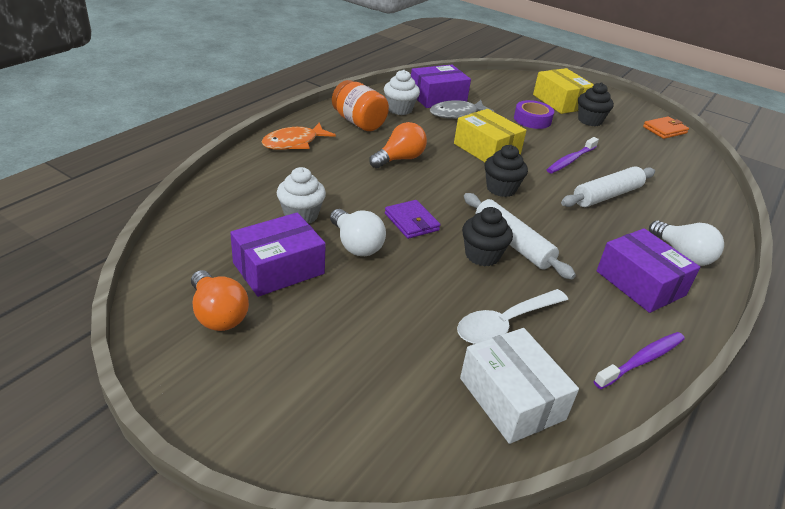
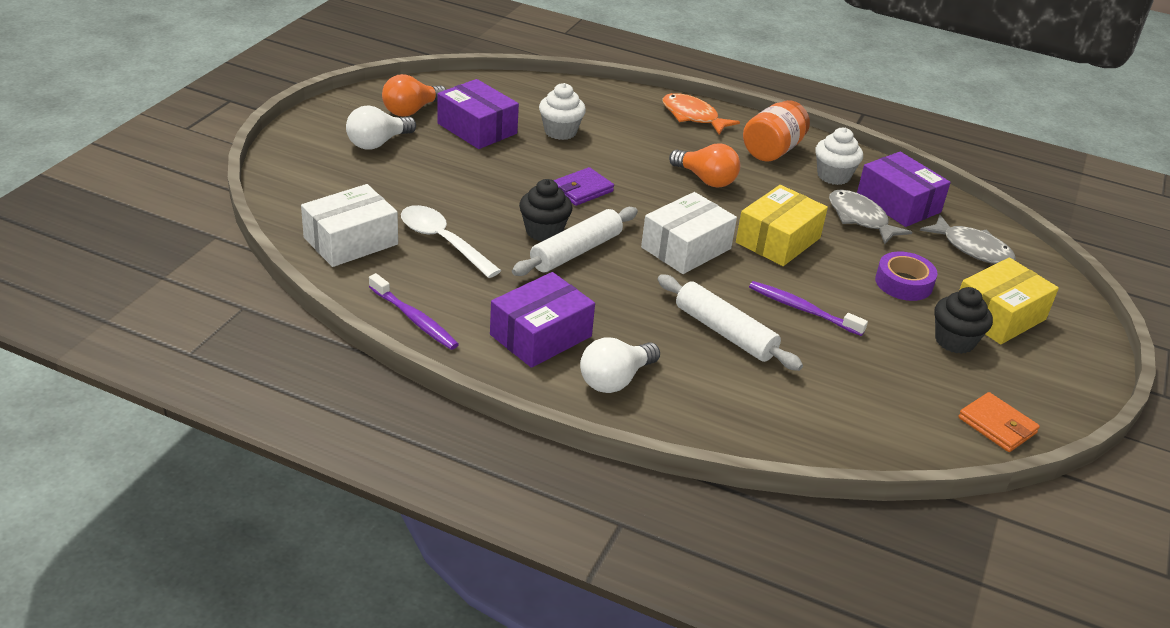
camera: 80 degrees right, 0 degrees up
white light bulb [330,209,386,256] -> white light bulb moved to [346,106,416,150]
black cupcake [485,145,528,197] -> white box [641,192,737,274]
none -> grey fish [920,214,1016,264]

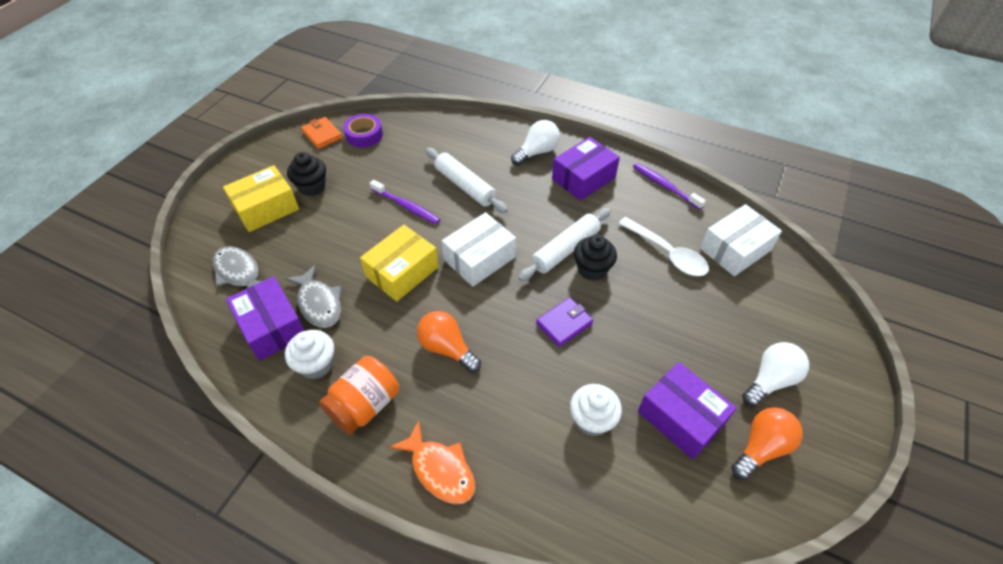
camera: 175 degrees left, 15 degrees up
purple tape [875,251,938,301] -> purple tape moved to [343,114,383,148]

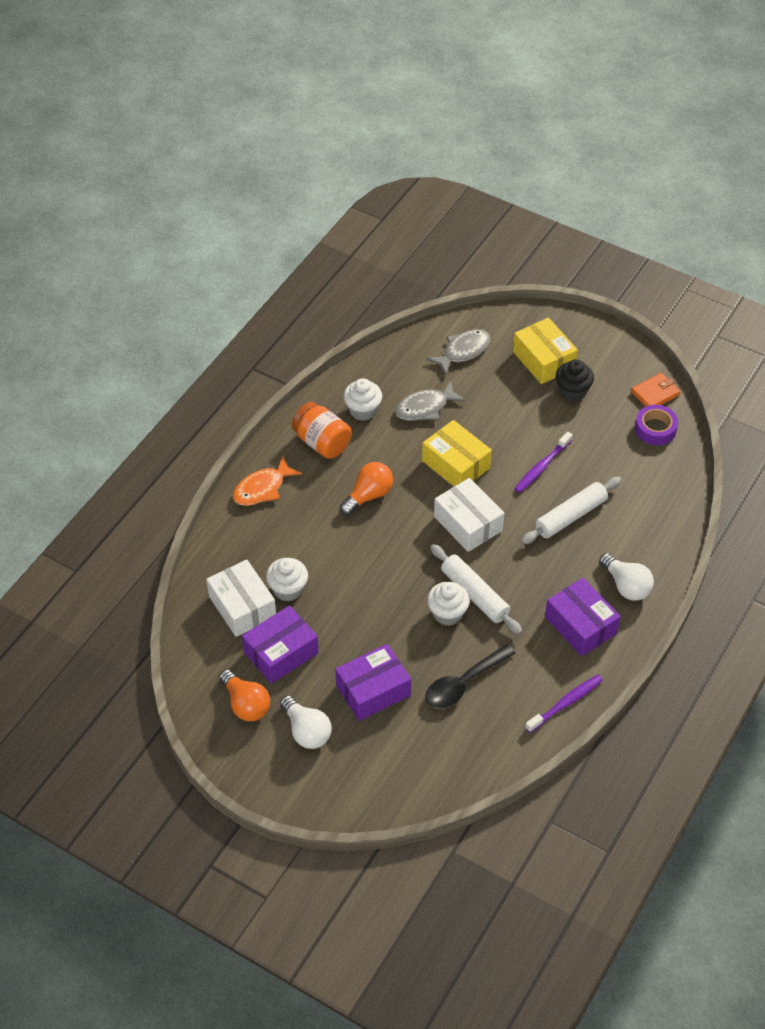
camera: 95 degrees right, 0 degrees up
purple box [226,276,305,361] -> purple box moved to [335,644,411,721]
purple wallet [536,297,593,347] -> none
black cupcake [574,235,617,281] -> white cupcake [427,582,470,626]
white spoon [618,217,709,276] -> black spoon [425,644,516,708]
white box [700,204,782,276] -> white box moved to [206,560,276,637]

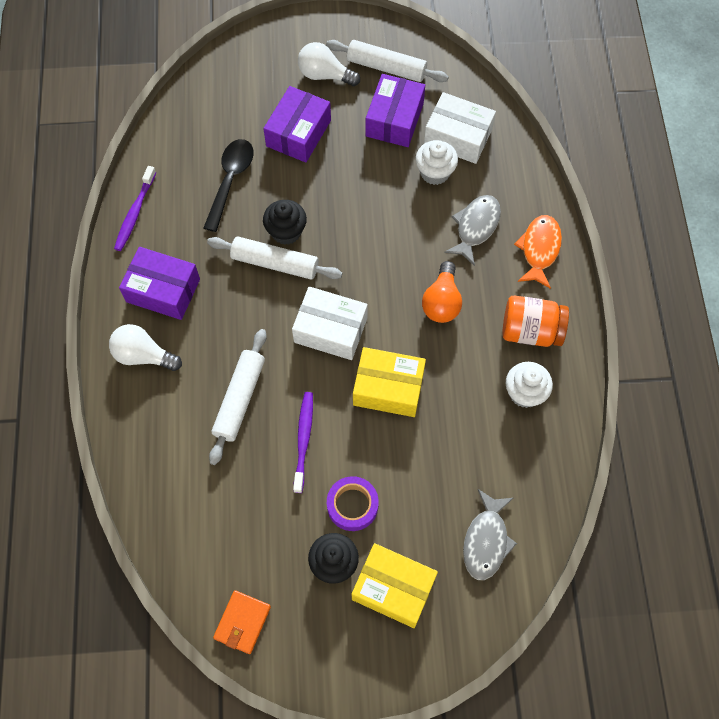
camera: 145 degrees right, 15 degrees up
orange light bulb [219,670,270,721] -> white rolling pin [326,40,449,82]
grey fish [395,381,466,421] -> grey fish moved to [444,195,501,266]
white cupcake [427,582,470,626] -> black cupcake [263,200,307,245]
purple tape [635,405,678,445] -> purple tape moved to [327,476,379,531]

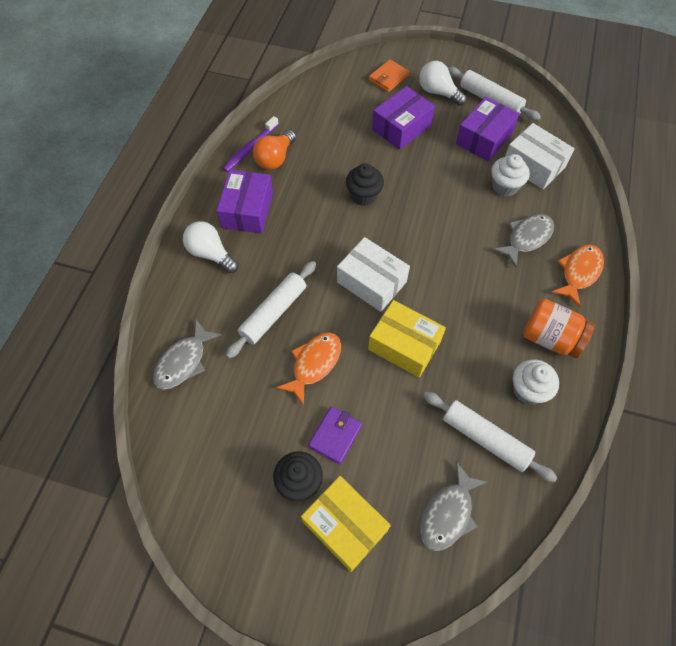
camera: 20 degrees right, 5 degrees down
purple box [119,247,200,320] -> purple box turned 60 degrees clockwise [216,170,273,234]
black spoon [204,139,254,232] -> none
white rolling pin [207,237,342,280] -> white rolling pin moved to [424,392,557,482]
orange wallet [213,590,271,654] -> orange wallet moved to [369,60,410,92]
purple toothbrush [293,392,313,493] -> orange fish [276,332,341,406]
purple tape [327,476,379,531] -> purple wallet [308,407,362,464]
orange light bulb [422,261,462,323] -> orange light bulb moved to [253,130,296,170]
none -> grey fish [153,319,222,390]

